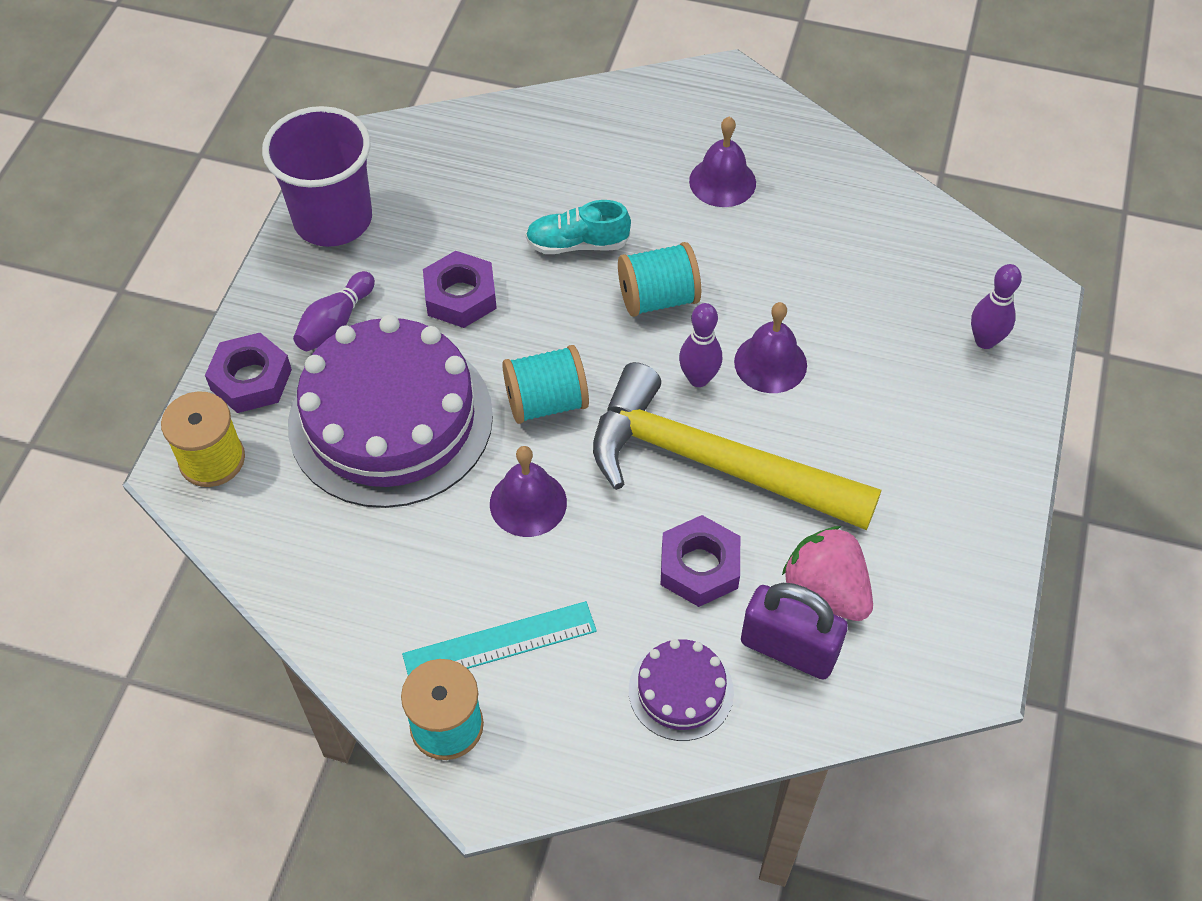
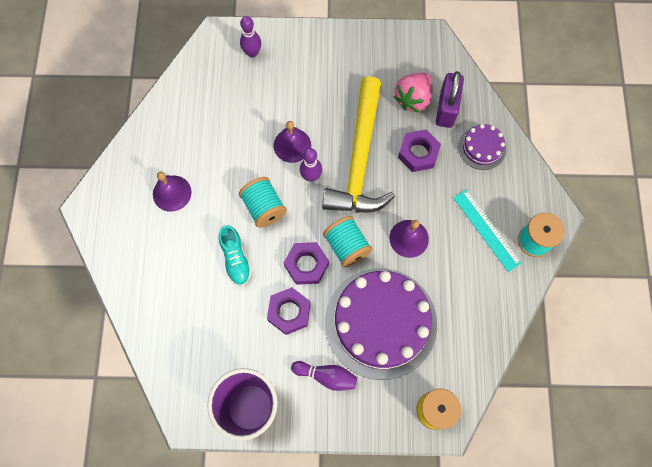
camera: 105 degrees left, 15 degrees up
purple nut [205,333,292,413] -> purple nut moved to [284,242,329,285]

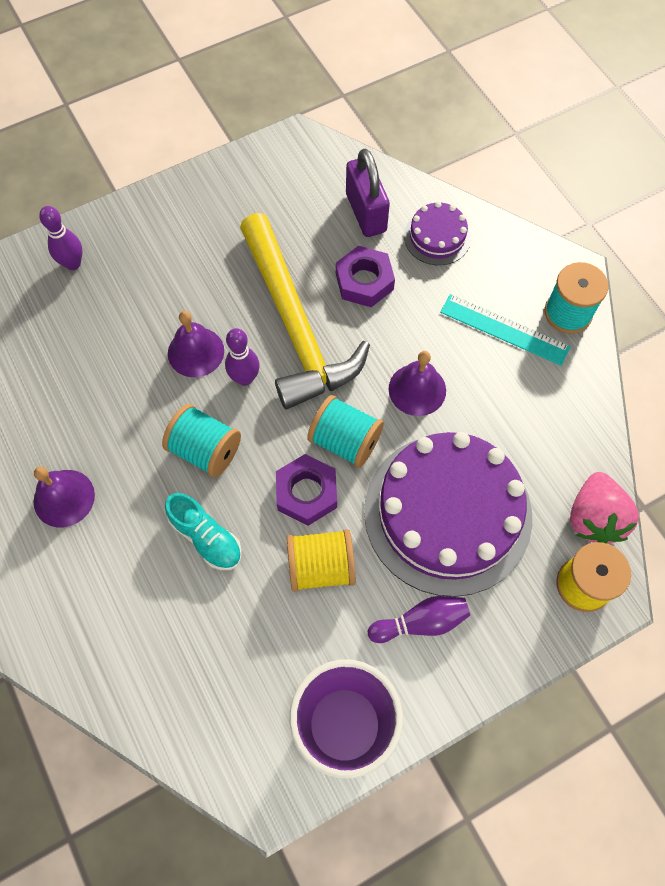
camera: 30 degrees left, 5 degrees down
purple nut [267,287,311,335] -> yellow spool [287,529,355,592]
pink strawberry [393,73,433,113] -> pink strawberry moved to [570,472,639,544]

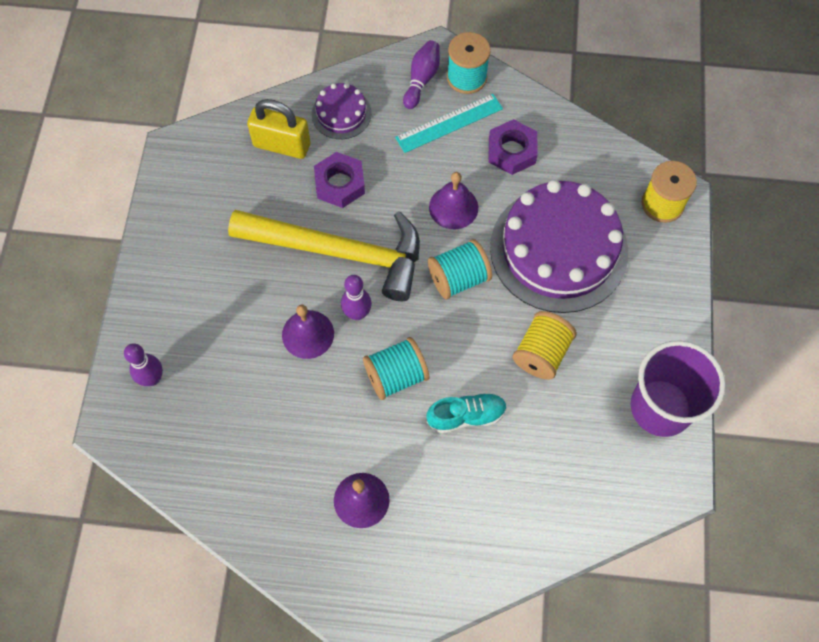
camera: 55 degrees left, 0 degrees up
purple nut [276,454,337,526] -> purple nut moved to [489,119,538,175]
purple padlock [346,149,390,237] -> yellow padlock [247,99,311,159]
purple bowling pin [368,596,470,643] -> purple bowling pin moved to [403,40,440,109]
pink strawberry [570,472,639,544] -> none

